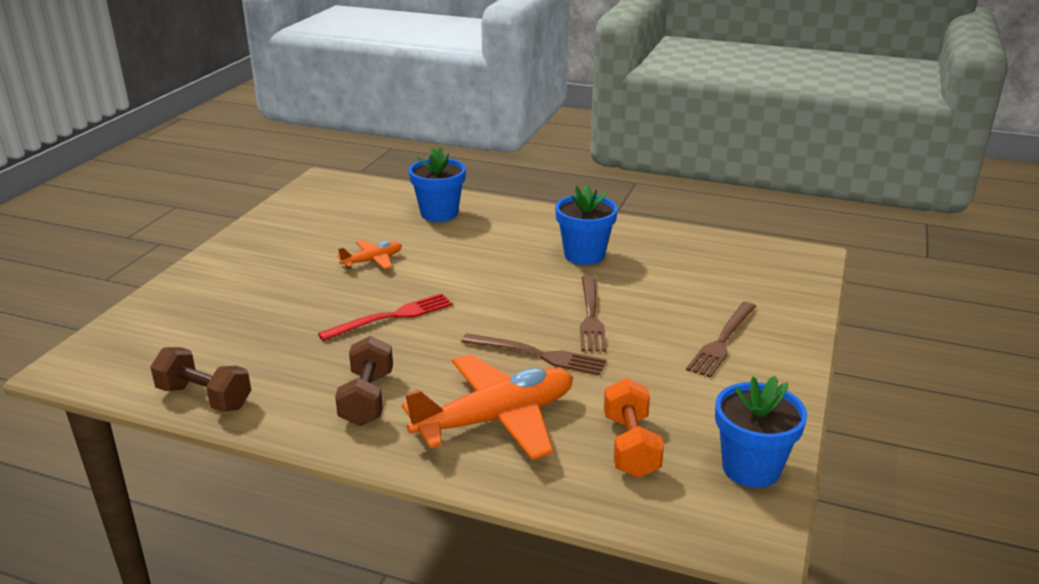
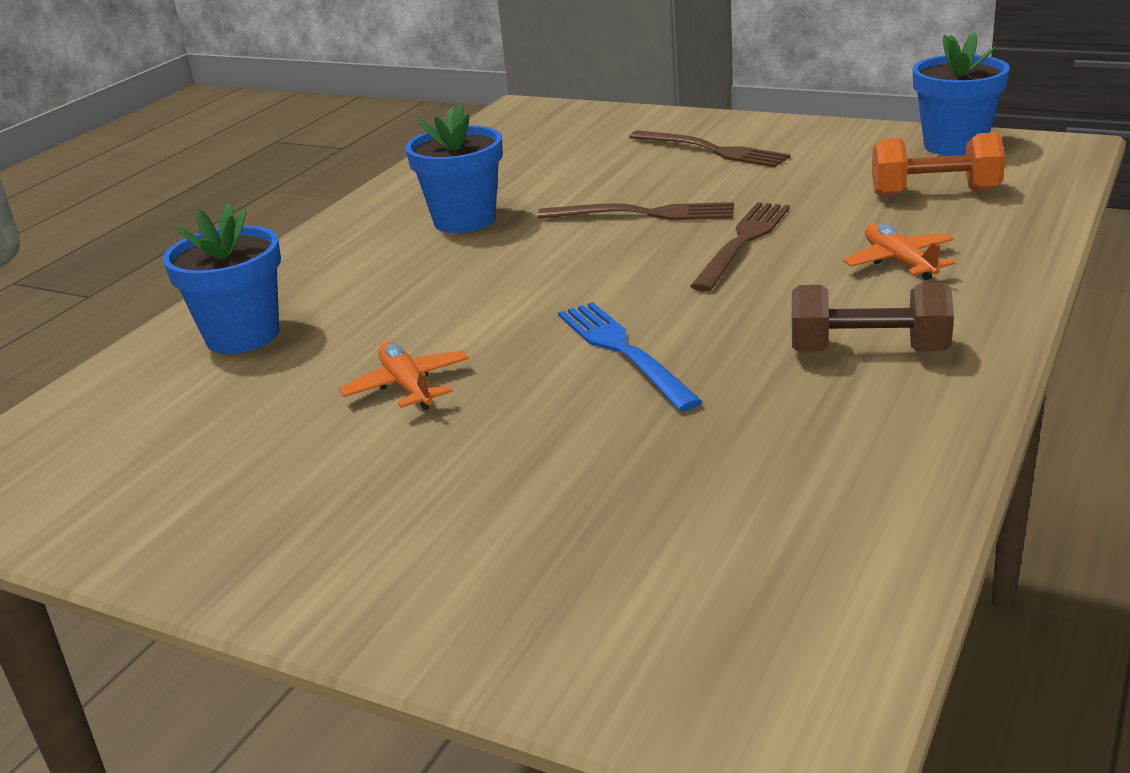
camera: 80 degrees left, 0 degrees up
brown dumbbell [150,347,251,412] -> none
red fork [318,293,453,341] -> blue fork [558,302,703,411]
orange plane [402,354,573,460] -> orange plane [843,224,955,280], size x0.49

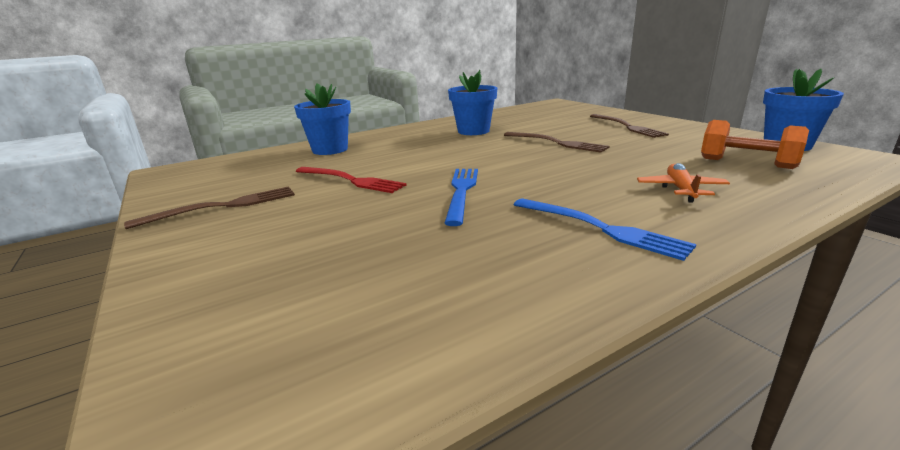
camera: 30 degrees right, 5 degrees down
orange plane [339,342,469,410] -> red fork [296,167,407,193]
brown fork [690,202,790,292] -> brown fork moved to [124,186,295,229]
brown dumbbell [792,282,954,352] -> blue fork [514,198,697,261]

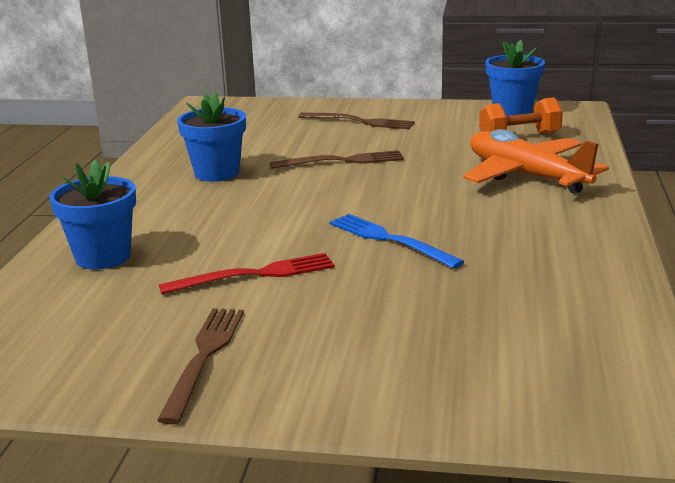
camera: 50 degrees left, 0 degrees up
blue fork [514,198,697,261] -> none
orange plane [637,163,730,202] -> orange plane [463,129,609,194], size x2.05

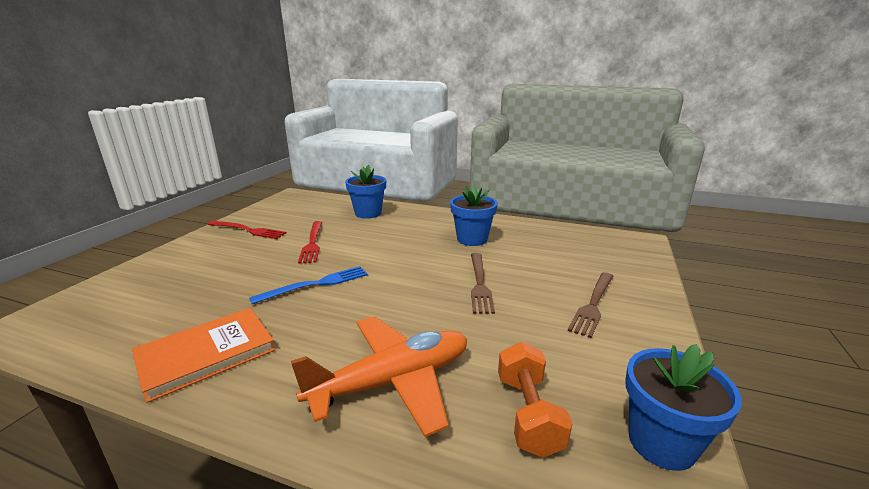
camera: 100 degrees right, 0 degrees up
brown fork [157,308,244,424] -> red fork [207,221,287,239]
none -> orange book [132,308,275,403]

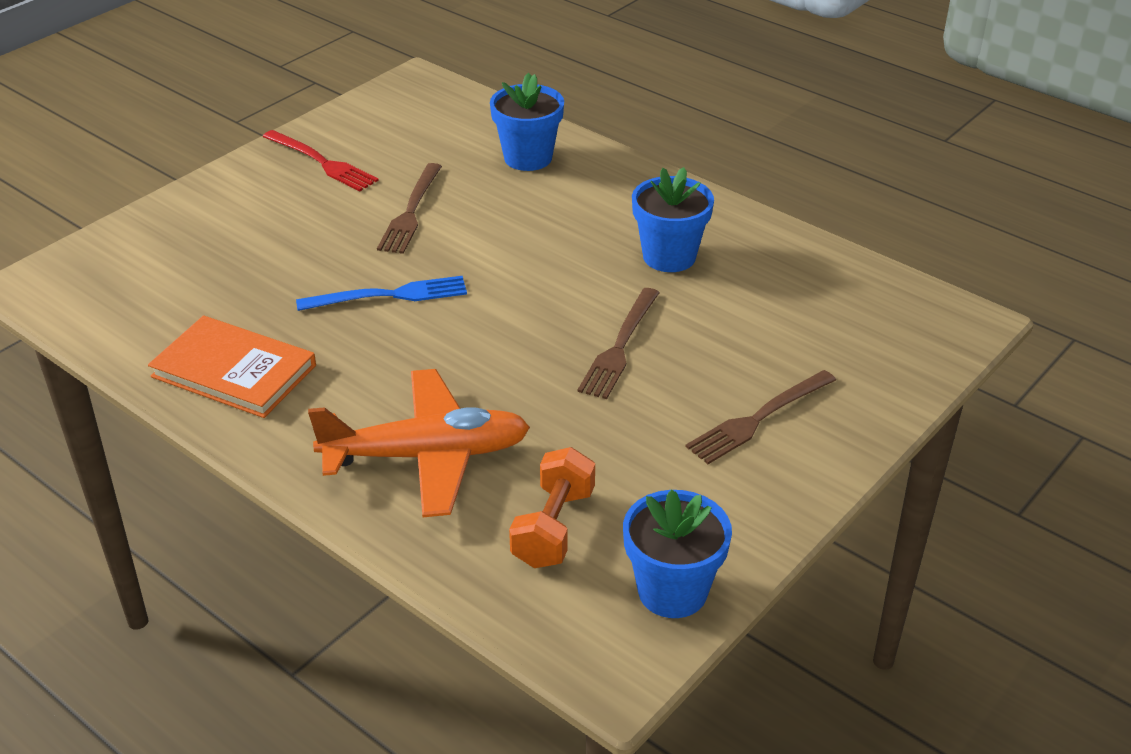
camera: 20 degrees right, 15 degrees up
orange book [132,308,275,403] -> orange book turned 45 degrees clockwise [148,316,316,418]
red fork [298,221,322,264] -> brown fork [377,163,442,254]

